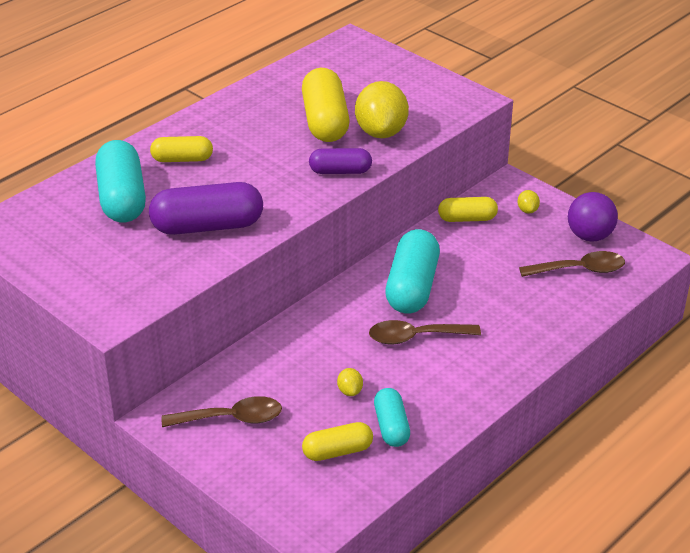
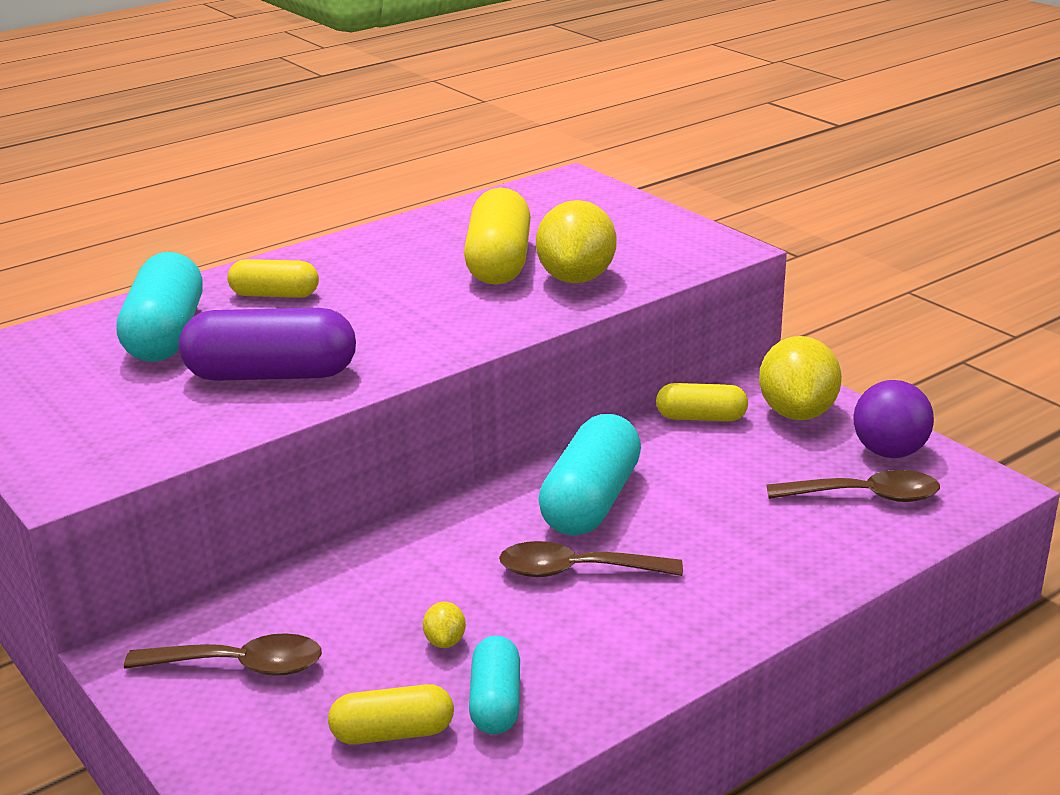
camera: 10 degrees right, 10 degrees down
purple capsule [309,148,372,174] -> none
yellow lemon [517,190,540,214] -> yellow lemon [759,336,842,420], size x2.37

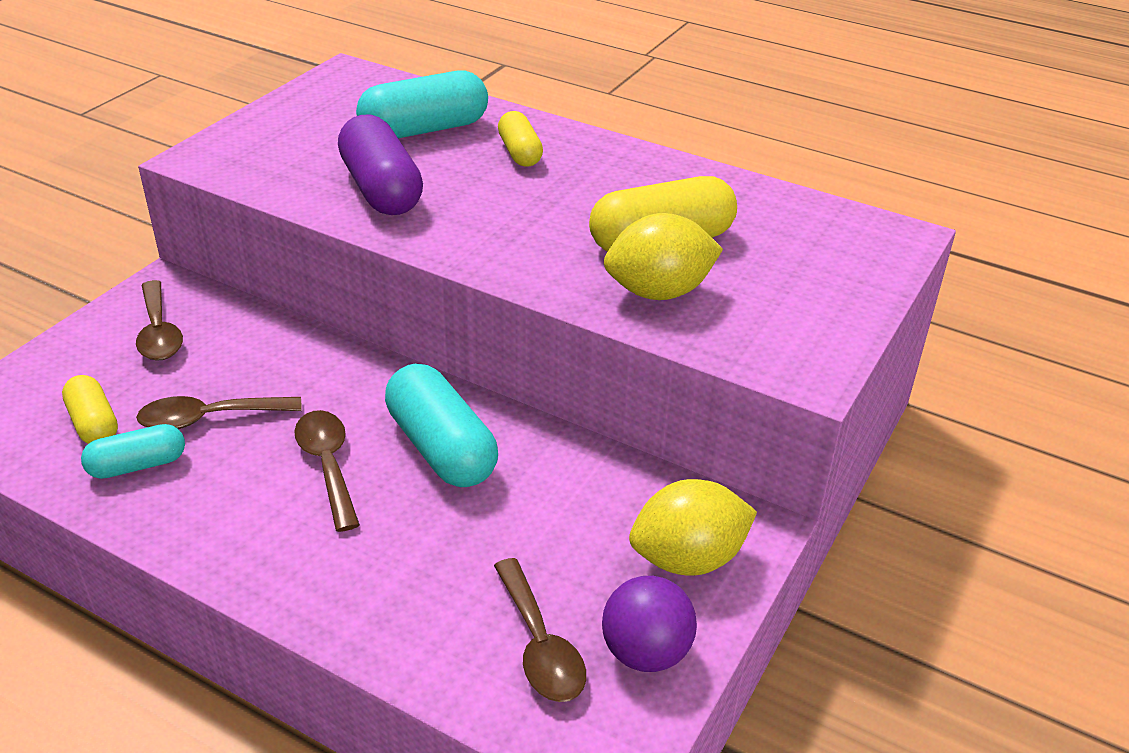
camera: 65 degrees right, 10 degrees up
yellow lemon [423,602,466,648] -> brown spoon [136,396,302,429]
turquoise capsule [538,414,641,536] -> turquoise capsule turned 60 degrees clockwise [385,364,498,487]
yellow capsule [656,383,748,421] -> none

